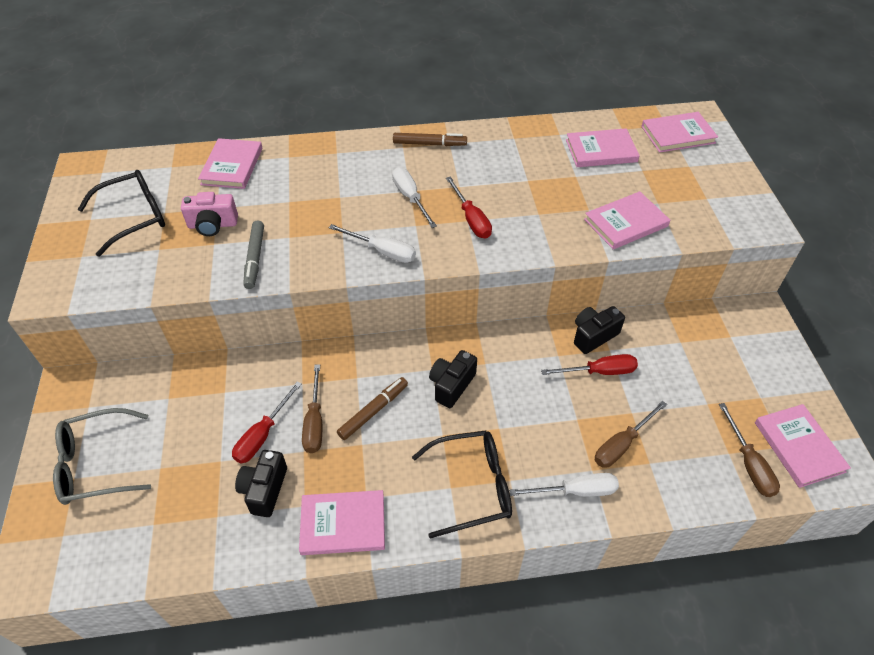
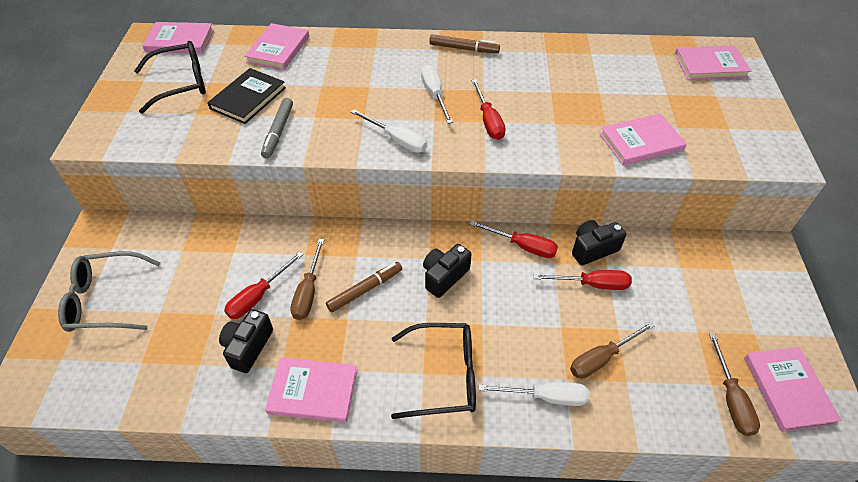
camera: 10 degrees right, 0 degrees up
pink camera [181,192,238,236] -> black book [207,68,286,124]
pink book [566,128,640,167] -> pink book moved to [142,22,214,54]
none -> red screwdriver [469,220,558,258]

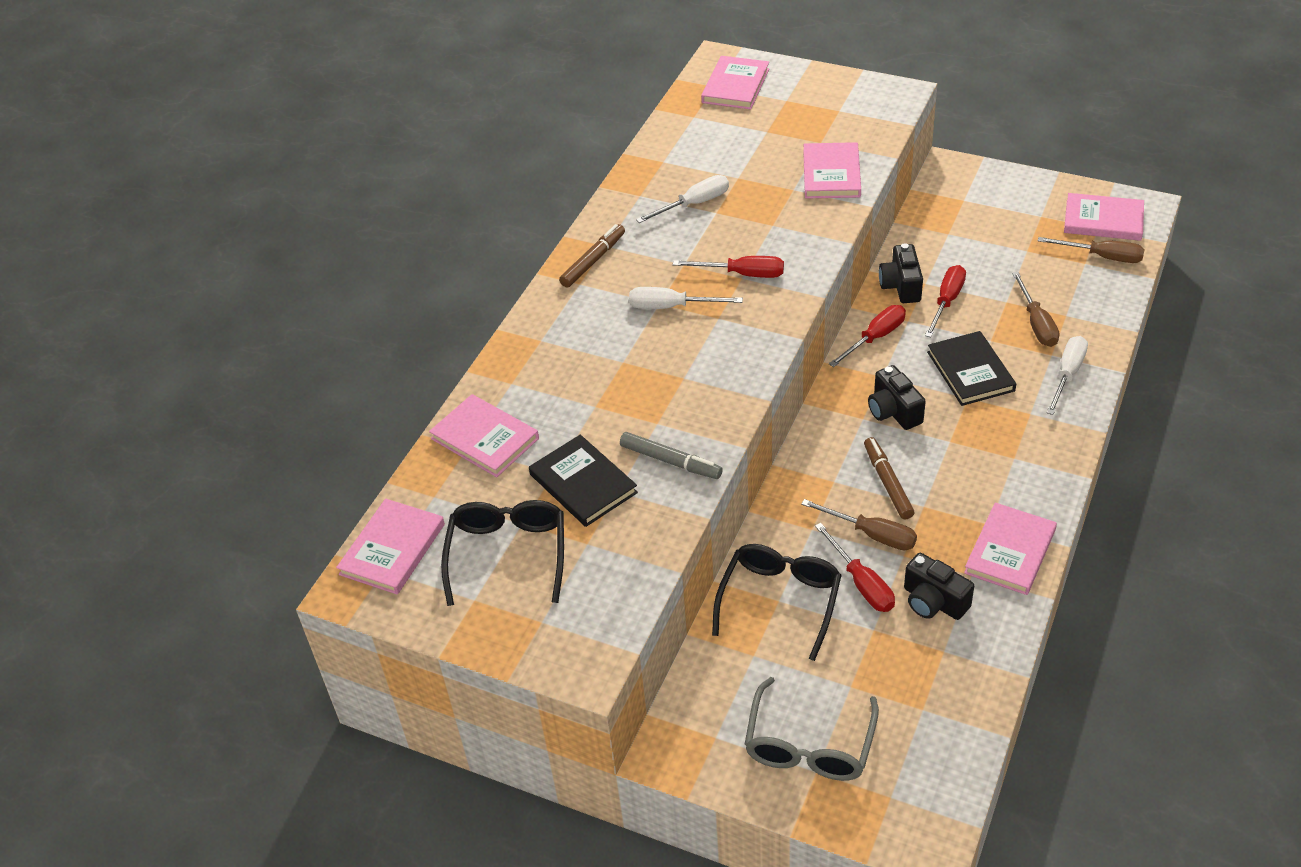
camera: 65 degrees left, 5 degrees down
white screwdriver [351,109,427,153] -> white screwdriver moved to [636,175,729,223]
black glasses [391,323,476,419] -> black glasses moved to [712,544,842,661]
none -> black book [927,331,1016,406]

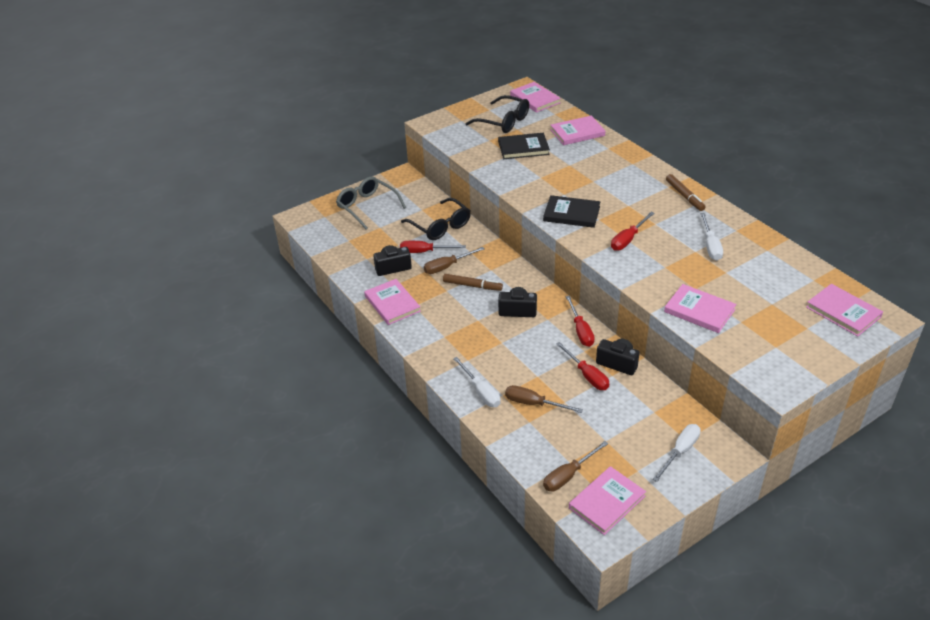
camera: 120 degrees right, 5 degrees down
grey marker [620,432,723,479] -> none
white screwdriver [629,287,743,309] -> white screwdriver moved to [653,424,701,482]
black book [927,331,1016,406] -> black book moved to [543,195,600,228]

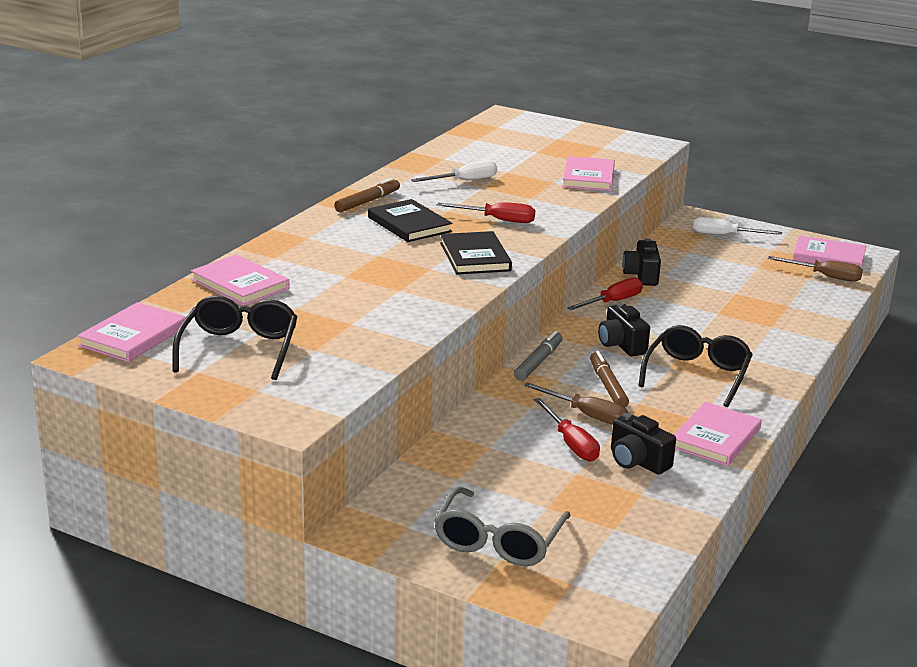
camera: 120 degrees left, 15 degrees down
black glasses [401,198,471,240] -> black glasses moved to [638,325,753,407]
white screwdriver [453,357,501,407] -> none
black book [498,133,550,159] -> black book moved to [368,199,452,242]
brown screwdriver [505,385,583,413] -> none
red screwdriver [556,342,609,390] -> none
pink book [806,284,883,337] -> none
none -> grey marker [514,331,563,381]

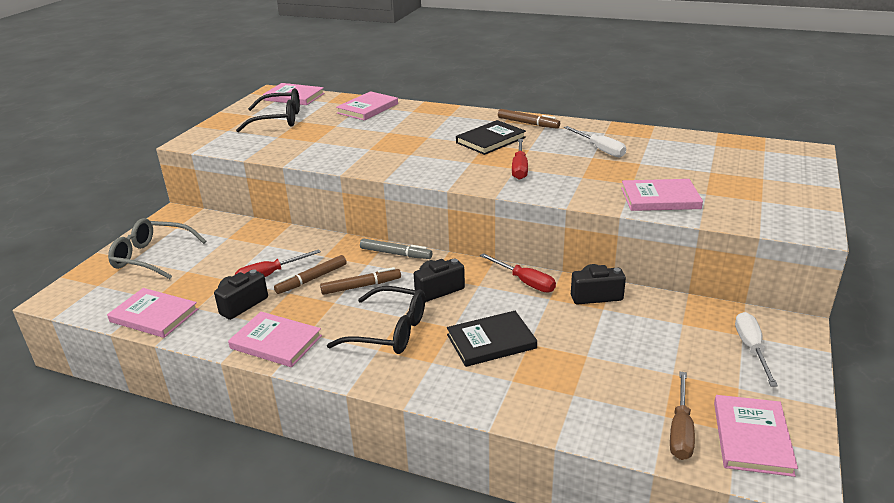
camera: 85 degrees right, 5 degrees up
black book [440,231,512,275] -> black book moved to [447,311,537,367]
brown screwdriver [524,382,628,425] -> brown marker [274,255,347,294]
none -> pink book [107,288,198,338]

